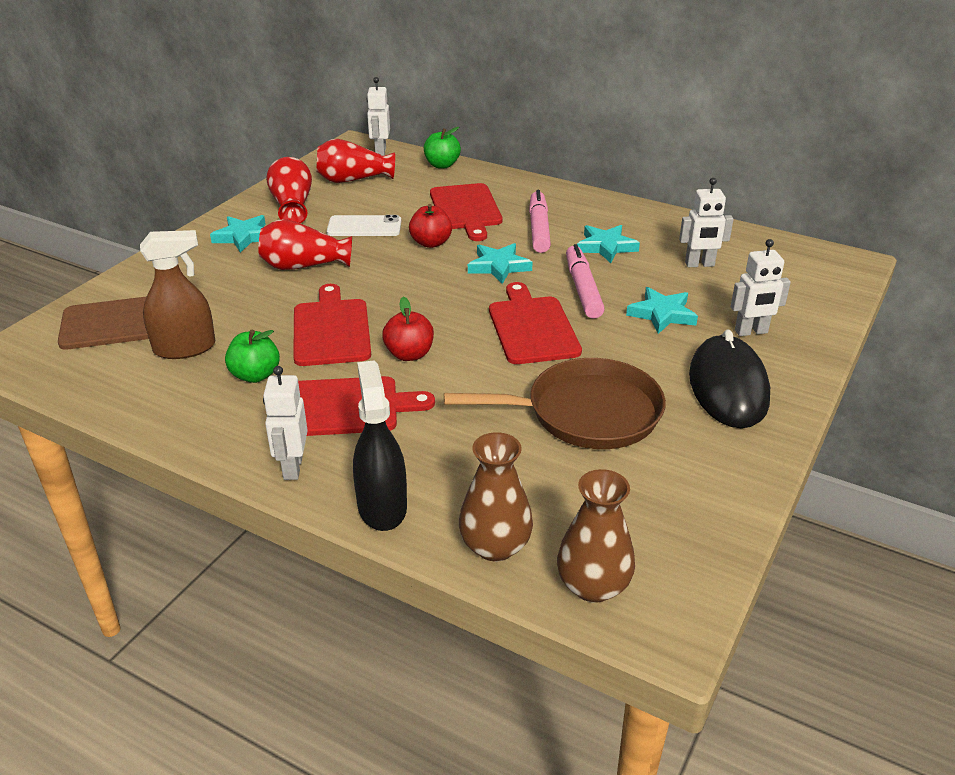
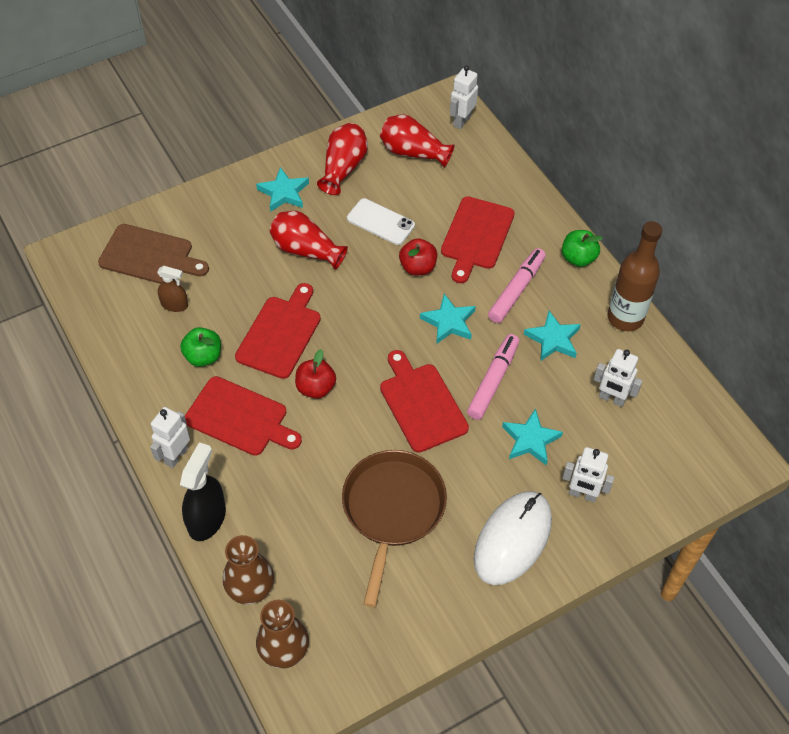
camera: 30 degrees right, 20 degrees up
brown spray bottle [140,230,215,359] -> brown spray bottle [157,266,188,312], size x0.60
green apple [424,127,461,169] -> green apple moved to [562,230,603,267]
brown pan [444,358,666,449] -> brown pan turned 105 degrees counterclockwise [342,450,447,607]
red cutting board [489,282,582,364] -> red cutting board turned 45 degrees counterclockwise [380,350,469,452]
black mouse [689,329,770,428] -> white mouse [474,491,552,585]
none -> brown bottle [607,221,662,331]

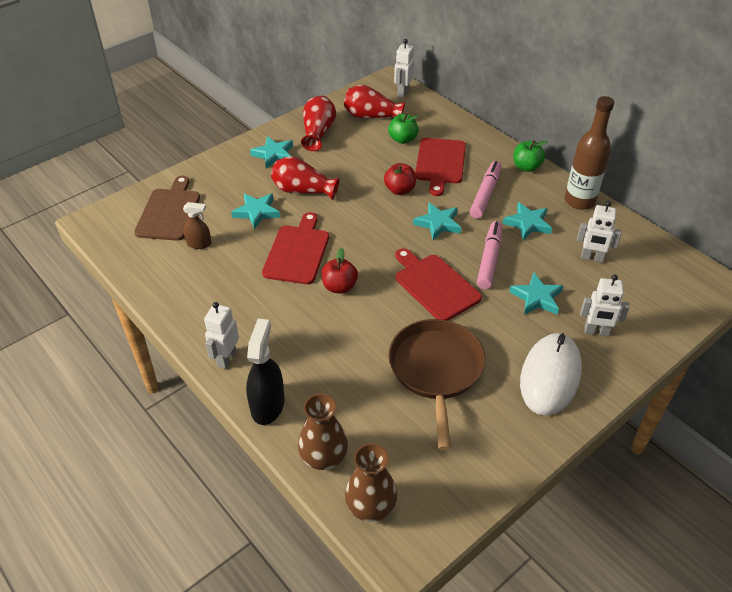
camera: 10 degrees left, 10 degrees down
brown cutting board [98,224,209,284] -> brown cutting board turned 90 degrees counterclockwise [134,176,200,241]
green apple [180,327,221,367] -> green apple moved to [388,113,419,144]
red cutting board [185,376,302,456] -> none
white phone [347,198,415,245] -> none
none -> turquoise star [231,193,280,229]

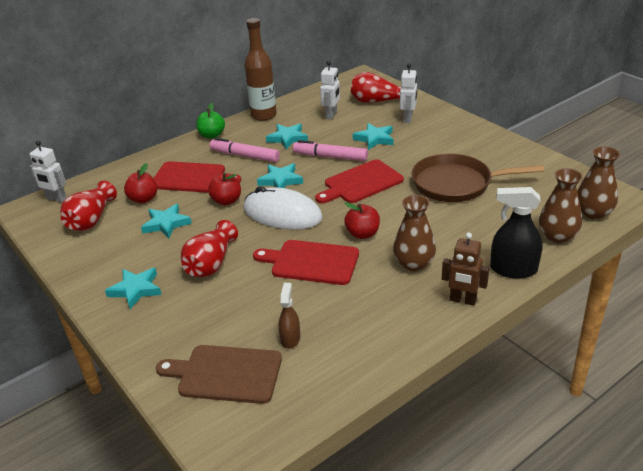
camera: 85 degrees left, 10 degrees down
white robot [204,302,239,369] -> brown robot [442,233,489,306]
turquoise star [231,193,280,229] -> turquoise star moved to [141,204,192,238]
red vase [301,95,336,151] -> red vase moved to [351,72,401,103]
green apple [388,113,419,144] -> red apple [124,163,157,203]
white mouse [520,333,582,416] -> white mouse moved to [243,186,323,230]
none -> brown vase [393,195,436,271]

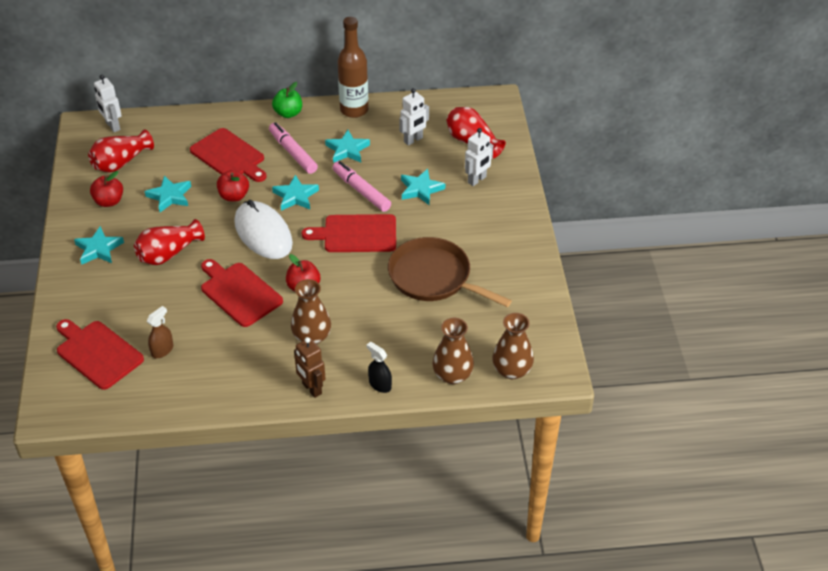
camera: 30 degrees right, 10 degrees up
red apple [124,163,157,203] -> red apple moved to [90,171,123,207]
brown cutting board [156,345,282,404] -> red cutting board [56,319,144,390]
black spray bottle [490,187,543,279] -> black spray bottle [366,342,392,393], size x0.60

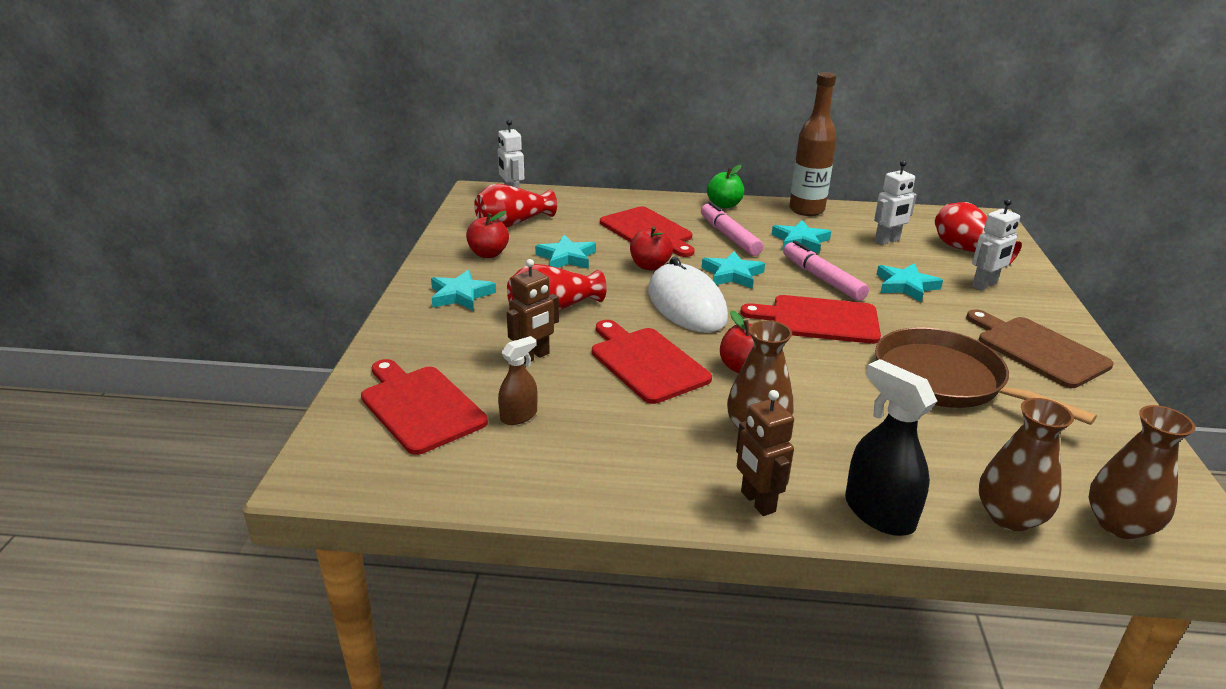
camera: 10 degrees right, 15 degrees down
black spray bottle [366,342,392,393] -> black spray bottle [845,359,937,536], size x1.67
none -> brown robot [507,259,559,364]
none -> brown cutting board [966,309,1114,388]

